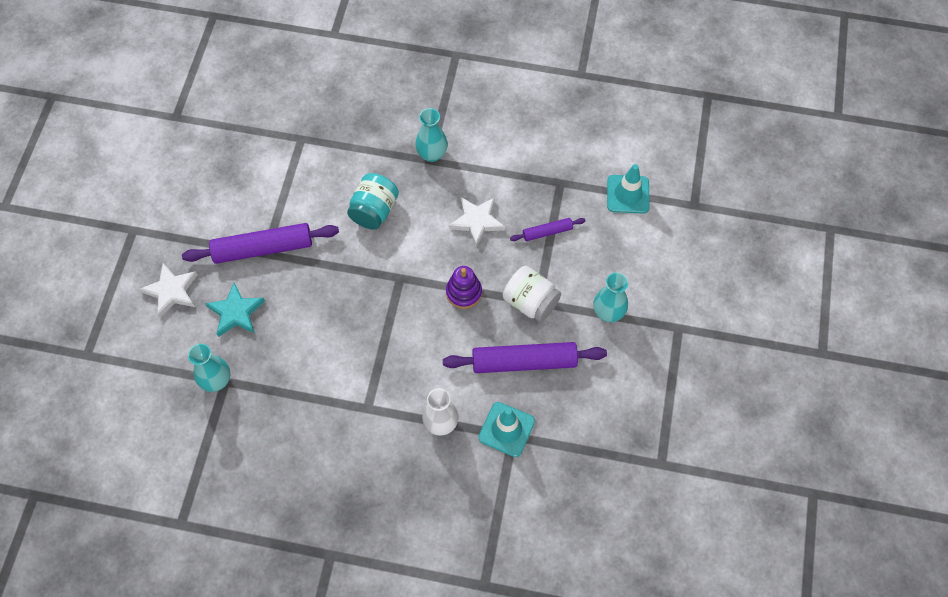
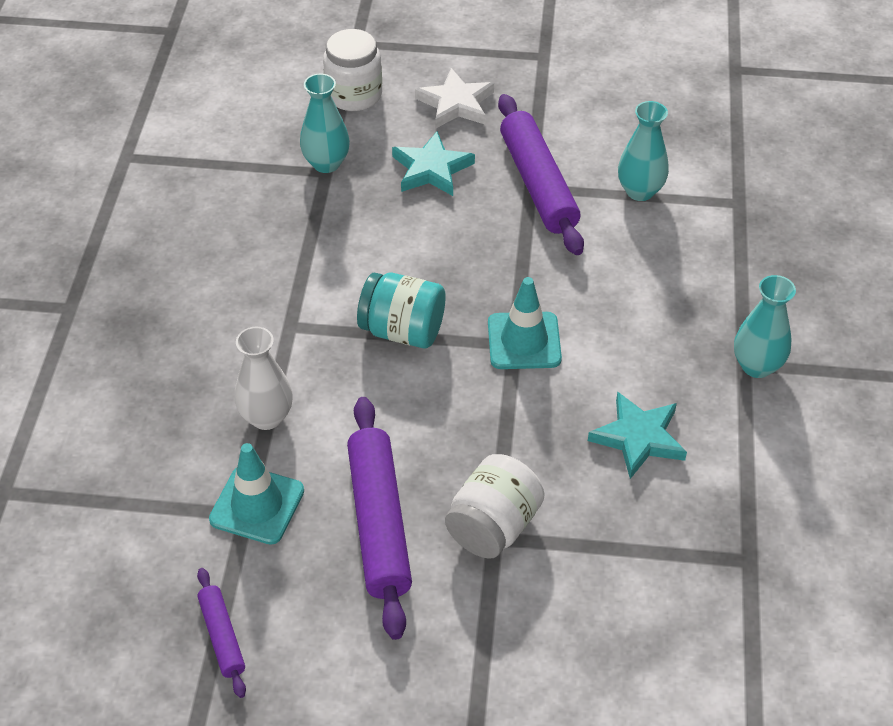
camera: 85 degrees right, 15 degrees down
turquoise jar [347,173,399,230] -> turquoise jar moved to [357,273,446,348]
purple stacking toy [446,266,482,309] -> none
white star [449,197,505,248] -> turquoise star [588,392,687,479]
purple rolling pin [510,218,585,241] -> purple rolling pin moved to [197,568,246,698]
turquoise vase [593,273,628,322] -> turquoise vase moved to [618,101,669,201]
turquoise traffic cone [607,164,650,214] -> turquoise traffic cone moved to [488,277,562,369]
none -> white jar [323,29,382,111]

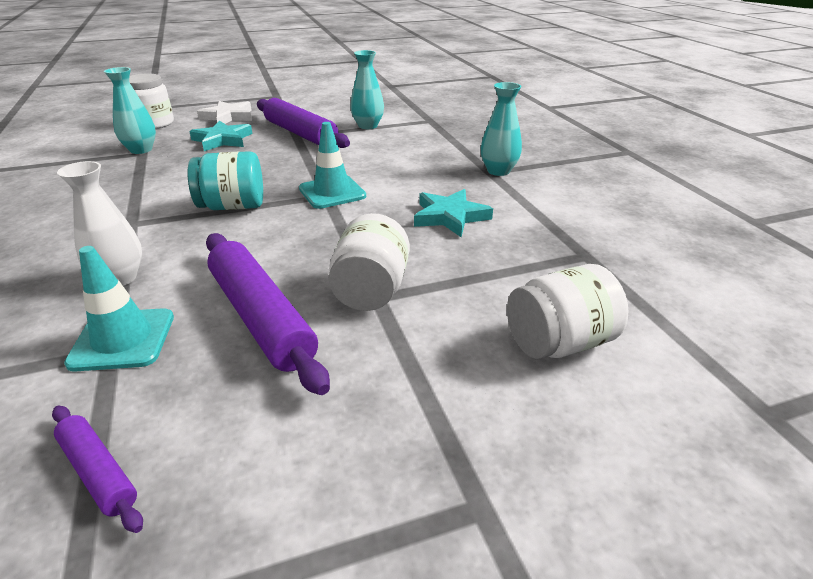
camera: 25 degrees left, 15 degrees down
none -> white jar [507,264,628,359]

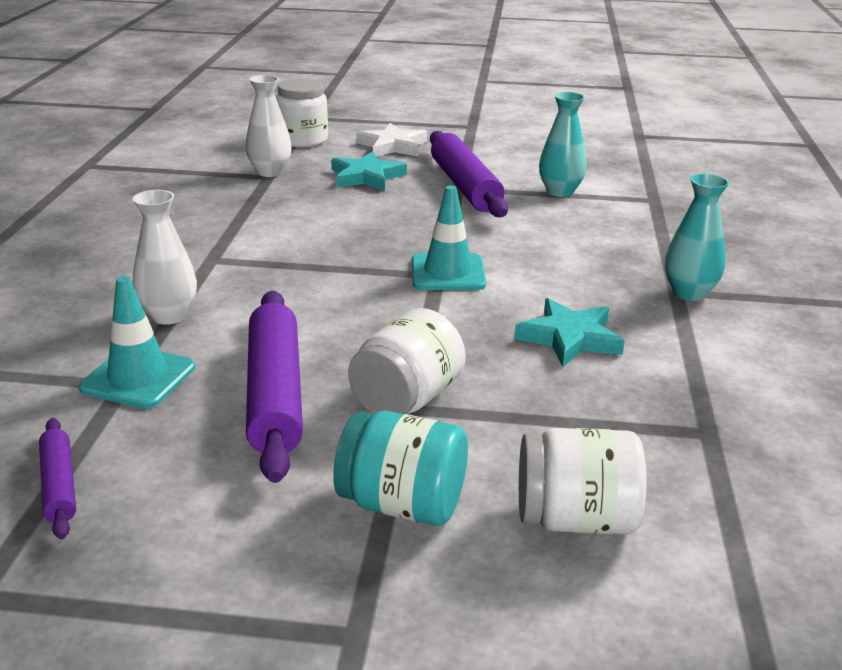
camera: 25 degrees right, 5 degrees down
turquoise vase [104,67,156,154] -> white vase [246,75,292,177]
turquoise jar [187,151,263,210] -> turquoise jar moved to [333,411,468,526]

